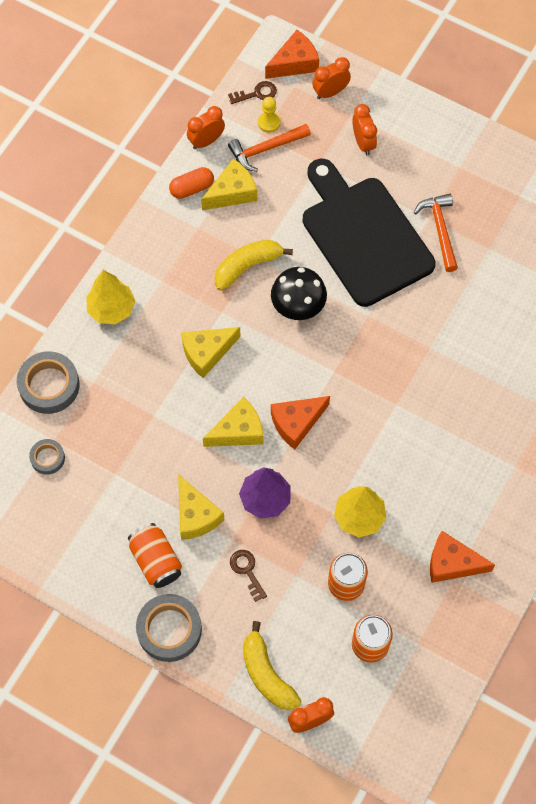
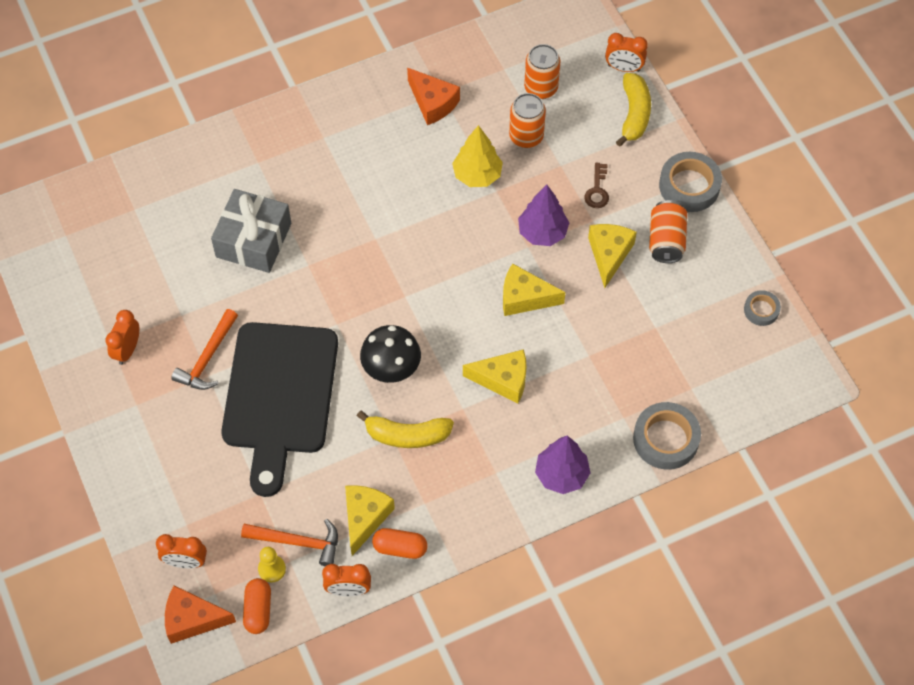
camera: 145 degrees left, 5 degrees down
grey tape [29,439,65,475] -> grey tape moved to [744,290,781,326]
yellow tree [86,270,135,324] -> purple tree [535,436,591,494]
yellow cheese [201,159,257,210] -> yellow cheese turned 105 degrees clockwise [345,485,395,556]
brown key [228,81,277,104] -> orange capsule [243,578,271,634]
orange cheese [271,396,330,449] -> none
orange clock [352,104,377,156] -> orange clock moved to [105,310,139,365]
none -> grey gift [211,189,291,273]

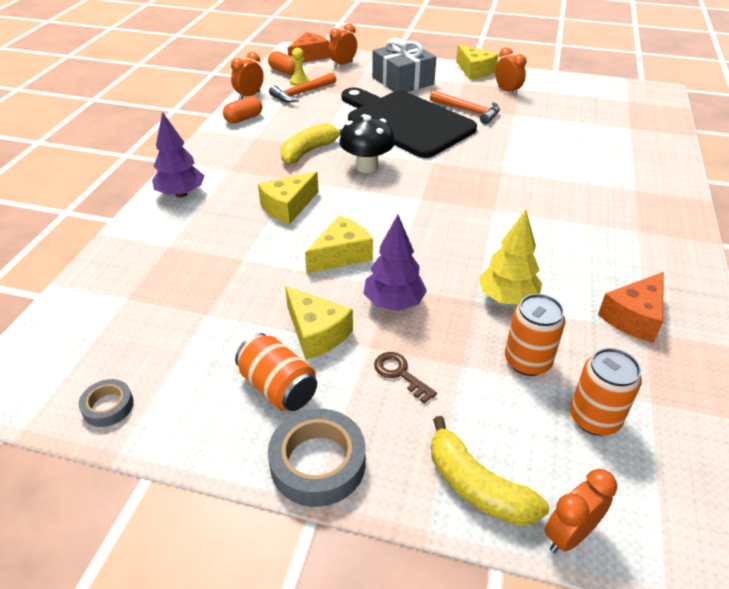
camera: 130 degrees right, 20 degrees down
orange hammer [171,309,238,390] -> orange hammer turned 150 degrees clockwise [430,90,500,124]
grey gift [211,189,291,273] -> grey gift moved to [372,38,436,92]
yellow cheese [345,485,395,556] -> yellow cheese moved to [456,44,498,80]
orange cheese [407,68,460,125] -> orange cheese turned 45 degrees counterclockwise [598,272,663,343]
grey tape [633,402,701,470] -> none

